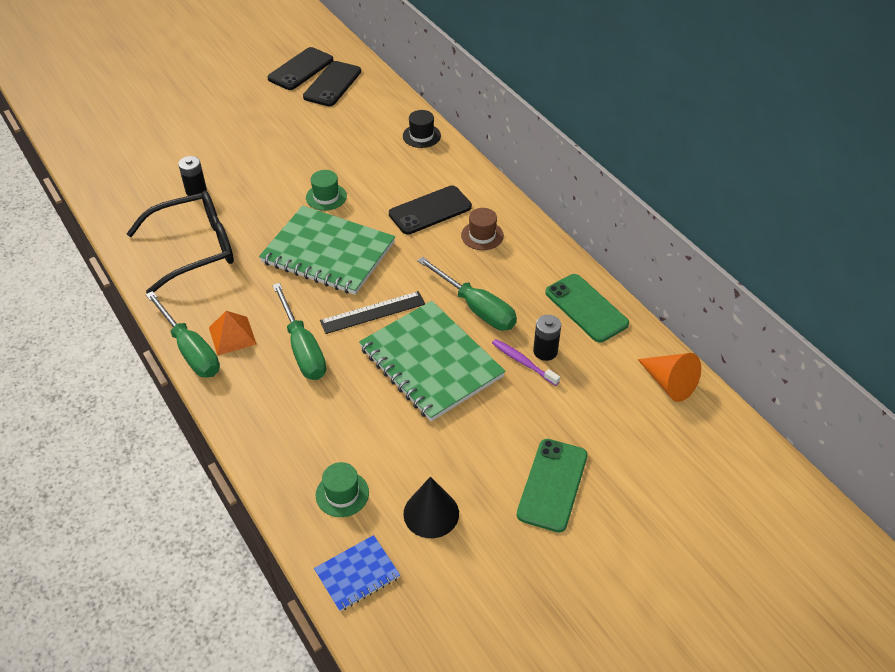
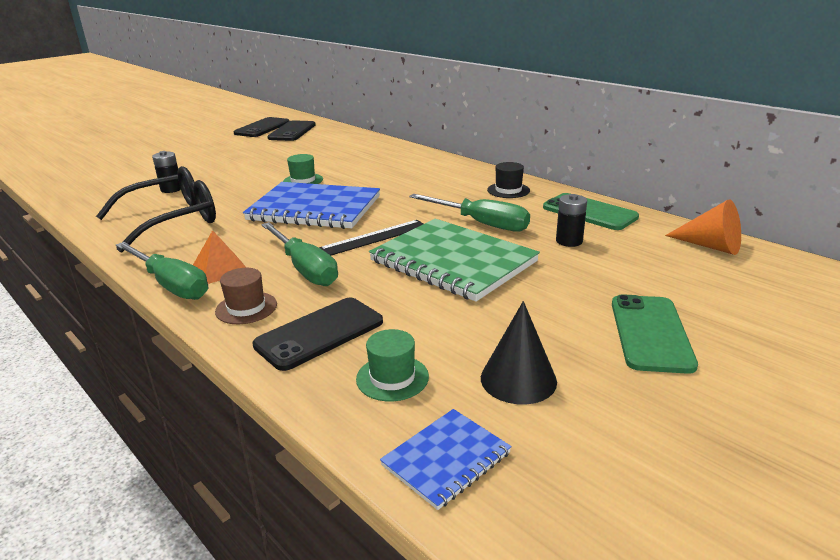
camera: 10 degrees left, 20 degrees down
green notebook [259,206,395,295] -> blue notebook [243,182,380,229]
black phone [389,186,472,234] -> black phone moved to [252,297,383,371]
black hat [403,110,441,148] -> black hat moved to [487,162,530,198]
brown hat [461,208,504,250] -> brown hat moved to [215,268,277,324]
purple toothbrush [492,339,560,386] -> none

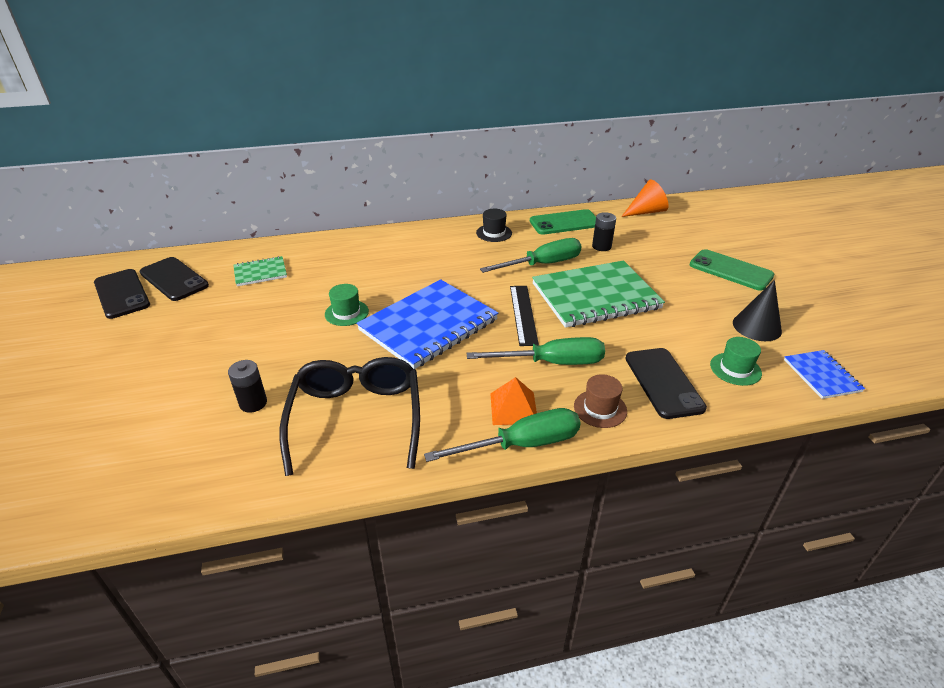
camera: 60 degrees left, 10 degrees up
none -> green notebook [233,256,287,286]

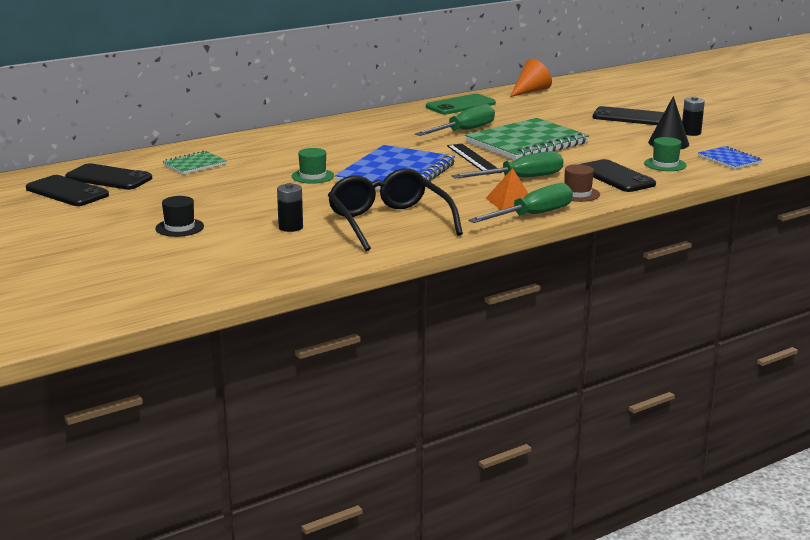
camera: 20 degrees left, 15 degrees down
black hat [476,209,512,242] -> black hat moved to [155,196,204,237]
black battery [592,212,616,251] -> black battery moved to [682,97,705,136]
green phone [690,249,774,291] -> black phone [593,106,664,125]

